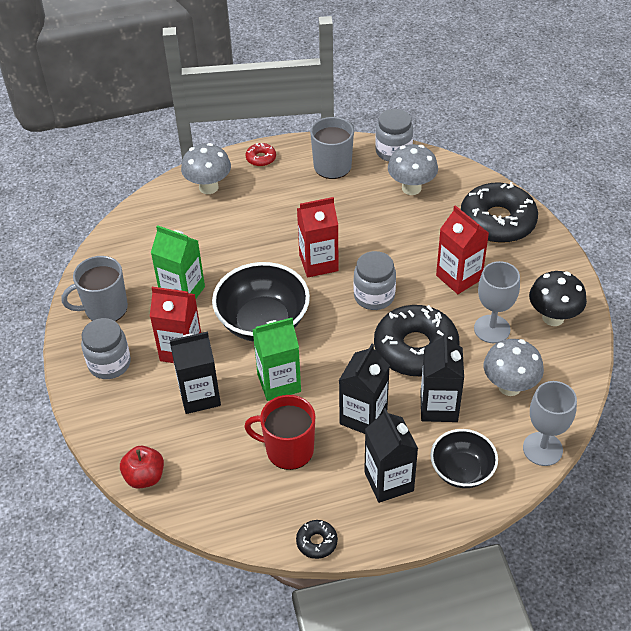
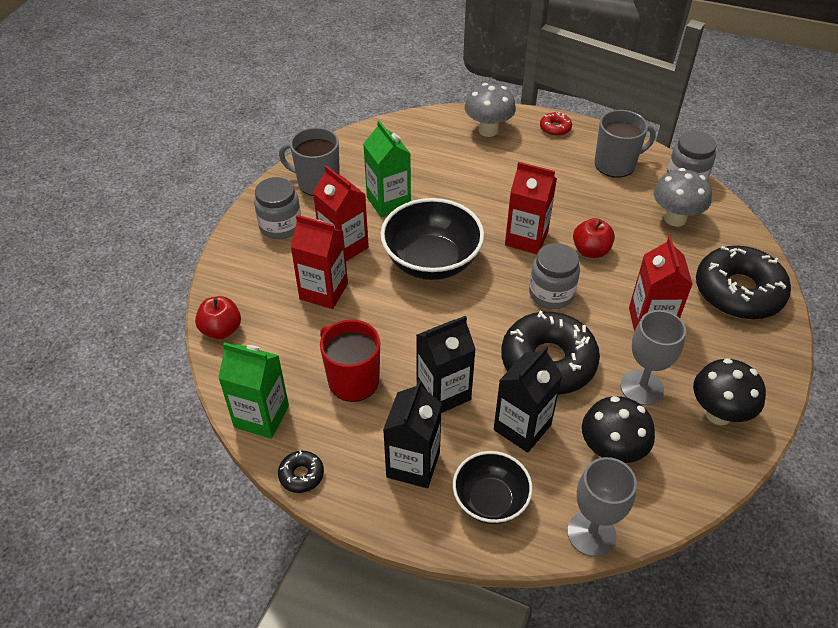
camera: 35 degrees right, 0 degrees up
black carton [170,331,221,414] -> red carton [291,215,348,309]
green carton [252,318,301,401] -> green carton moved to [218,342,289,439]
grey mushroom [484,339,544,396] -> black mushroom [582,396,655,463]
none -> red apple [573,218,615,258]

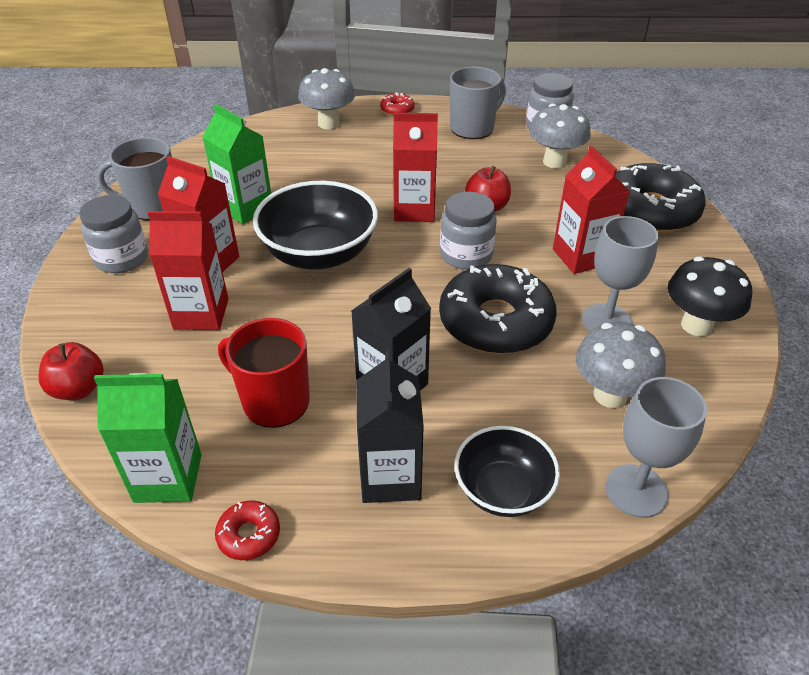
camera: 20 degrees left, 5 degrees down
black donut [278,450,324,493] -> red donut [215,500,280,560]
black carton [494,346,563,452] -> none
black mushroom [582,396,655,463] -> grey mushroom [575,322,666,408]

